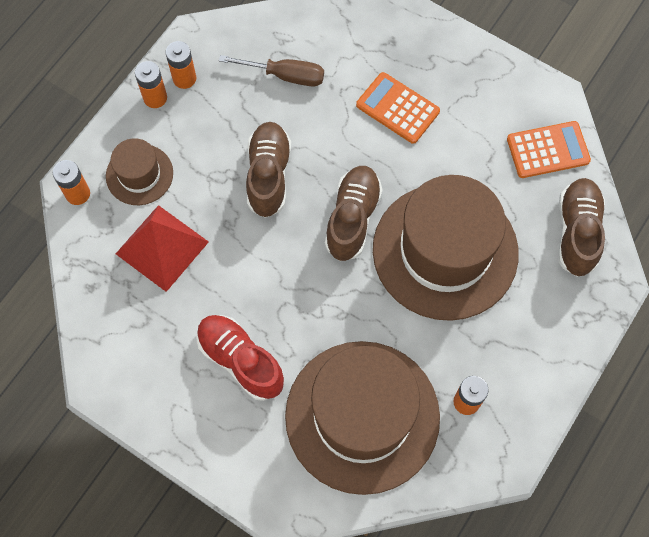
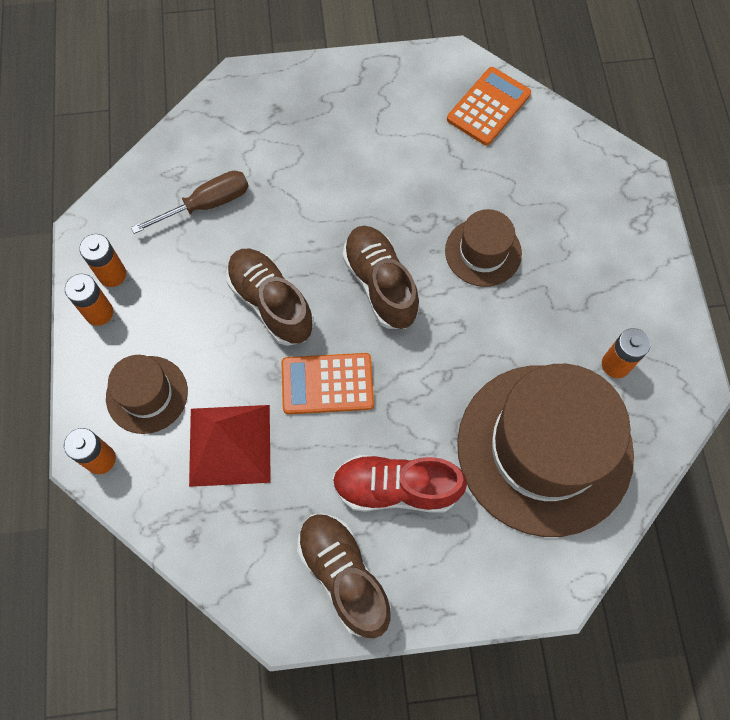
camera: 40 degrees left, 0 degrees up
orange calculator [356,72,440,144] -> orange calculator moved to [282,353,374,414]
brown hat [373,175,519,321] -> brown hat [445,209,522,287], size x0.48
brown shoe [558,178,605,277] -> brown shoe moved to [297,513,391,638]

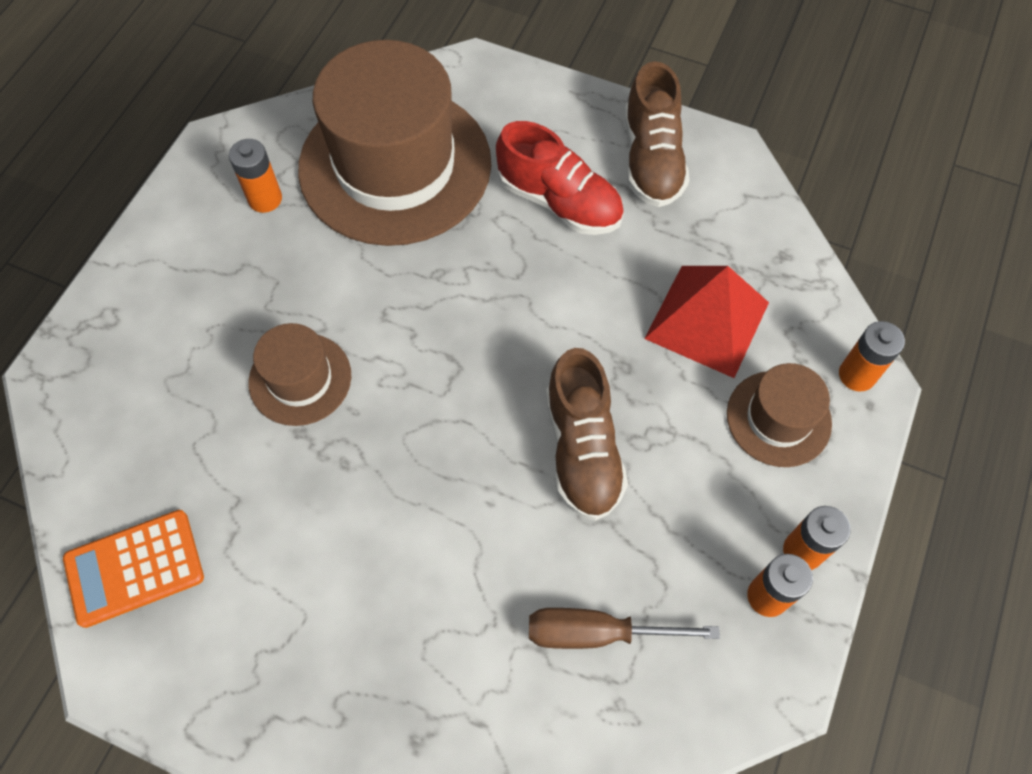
camera: 150 degrees left, 5 degrees down
orange calculator [282,353,374,414] -> none
brown shoe [342,226,420,329] -> none

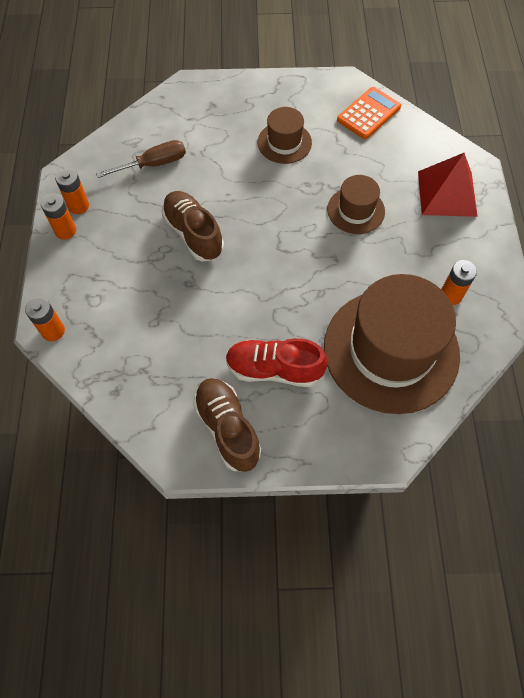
camera: 155 degrees right, 0 degrees up
red pyramid [644,266,769,378] -> red pyramid moved to [418,153,478,217]
brown hat [727,363,832,467] -> brown hat moved to [258,107,312,164]

